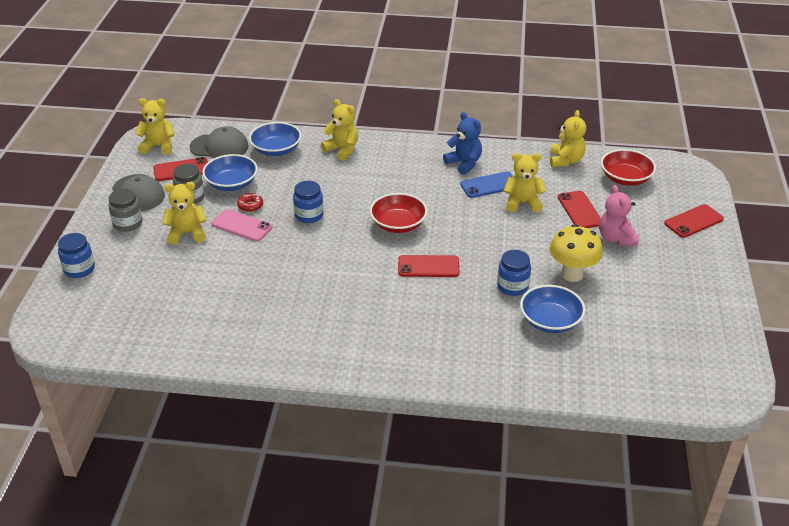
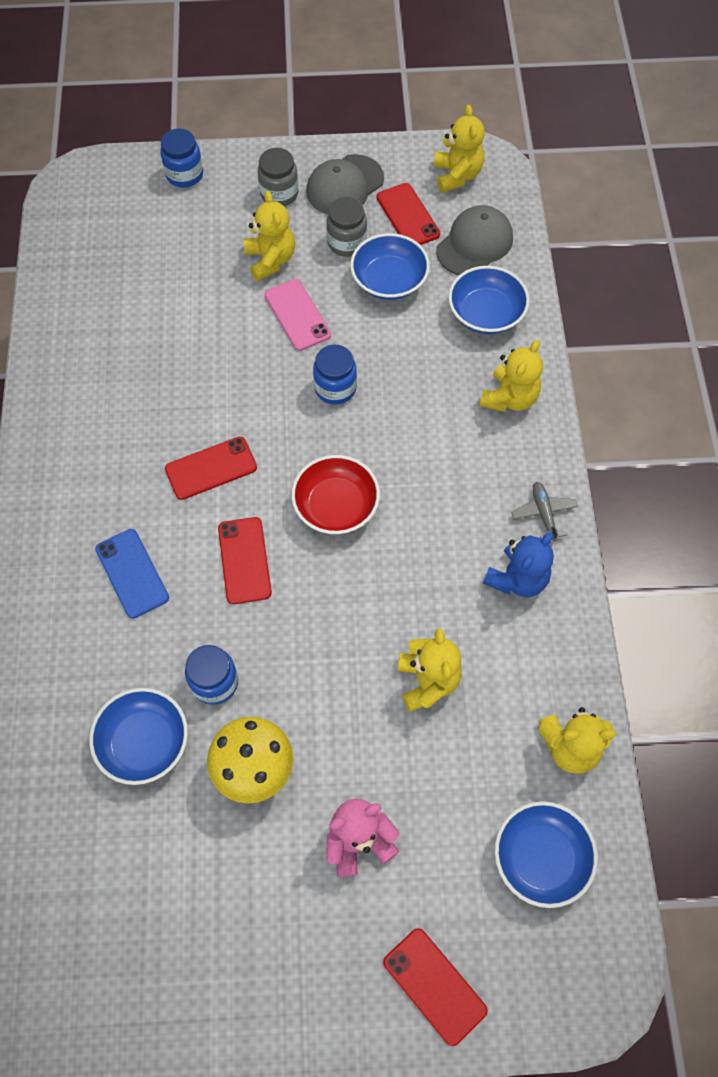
camera: 80 degrees right, 25 degrees up
grey cap [190,126,249,158] -> grey cap turned 135 degrees counterclockwise [436,205,513,275]
pink phone [211,209,273,242] -> pink phone turned 45 degrees counterclockwise [264,279,331,351]
red donut [237,193,263,212] -> none
blue phone [460,171,513,198] -> blue phone moved to [95,529,169,619]
red phone [558,191,601,228] -> red phone moved to [165,437,257,500]
red bowl [601,149,656,186] -> blue bowl [495,801,598,908]
none -> grey plane [511,482,578,541]

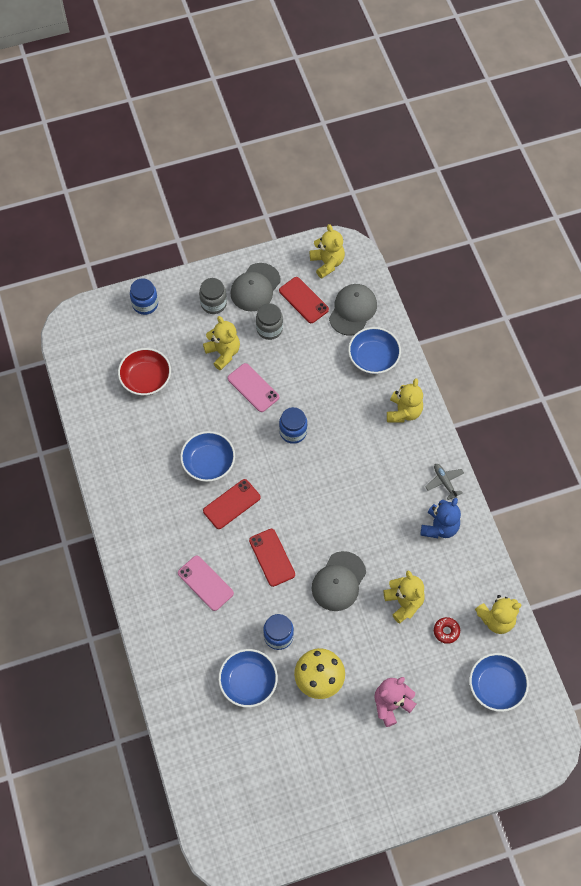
camera: 15 degrees left, 0 degrees up
blue phone [95,529,169,619] -> pink phone [178,556,234,611]
red bowl [291,455,380,534] -> red bowl moved to [118,348,171,395]
blue bowl [350,233,430,300] -> blue bowl moved to [180,431,235,482]
red phone [383,928,488,1046] -> none
none -> grey cap [312,551,366,611]
none -> red donut [434,617,460,644]

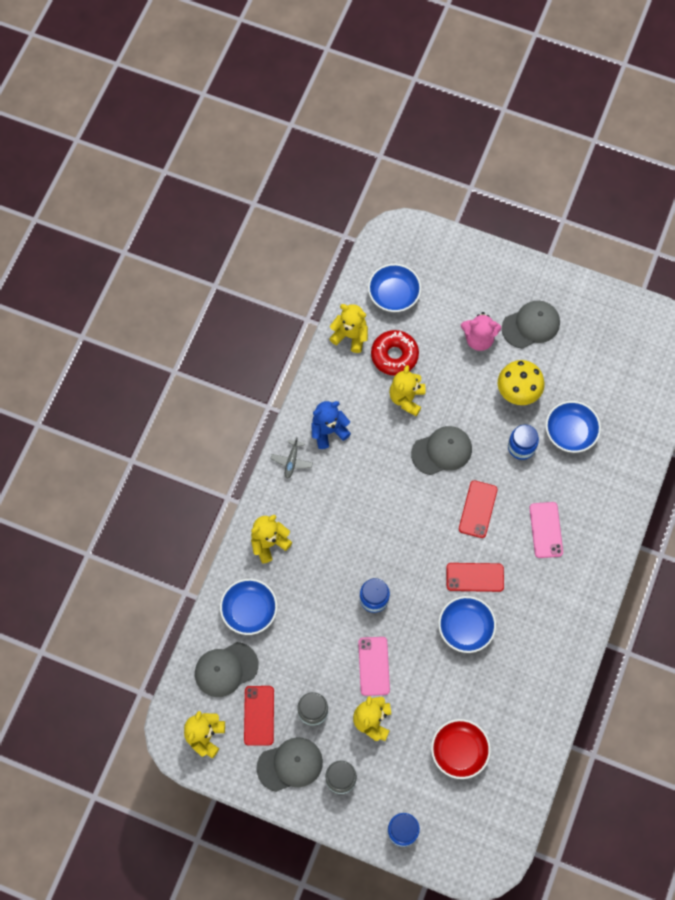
camera: 140 degrees left, 5 degrees up
red donut [434,617,460,644] -> red donut [371,330,419,376], size x1.93
none -> grey cap [502,301,560,349]

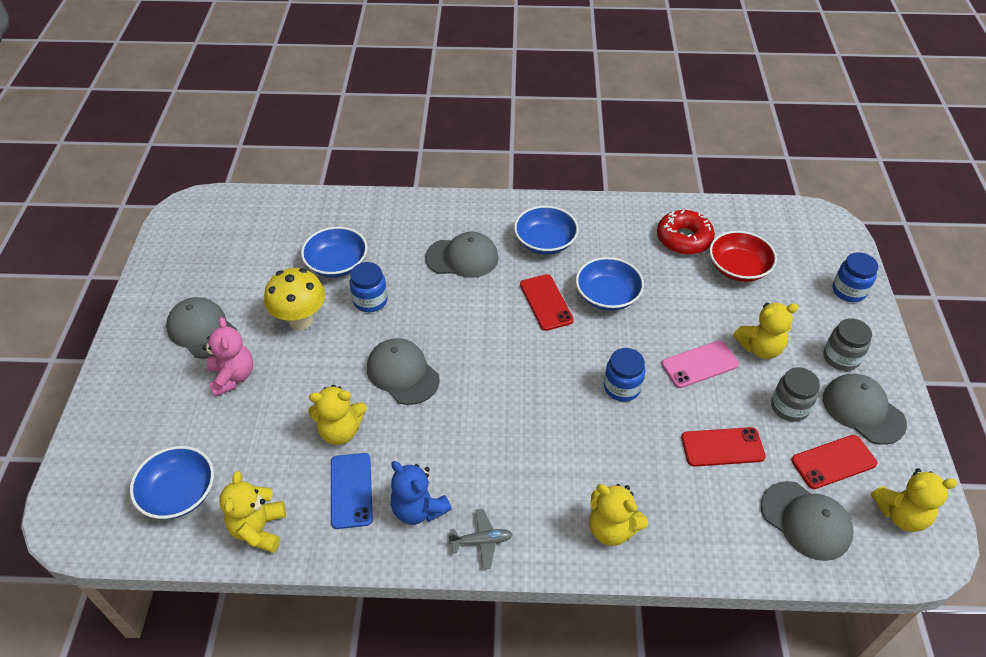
camera: 110 degrees left, 20 degrees down
blue bowl [220,579,277,635] -> blue bowl moved to [514,206,579,255]
red donut [371,330,419,376] -> red donut moved to [657,210,715,255]
red phone [459,480,498,538] -> red phone moved to [681,427,766,467]
pink phone [530,502,563,558] -> grey cap [425,231,499,278]
none -> blue phone [331,453,373,529]

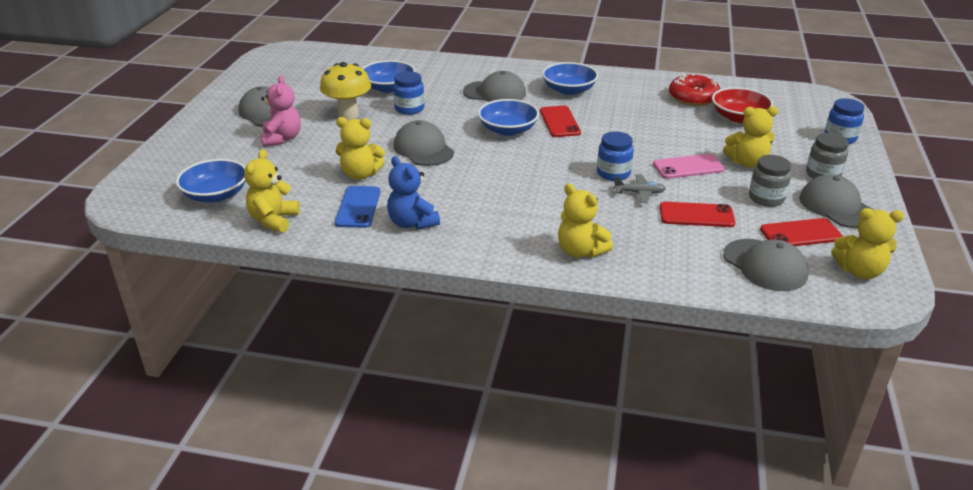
camera: 10 degrees right, 15 degrees down
grey plane [448,509,513,569] -> grey plane moved to [613,174,666,203]
blue bowl [576,257,644,311] -> blue bowl moved to [478,99,539,136]

